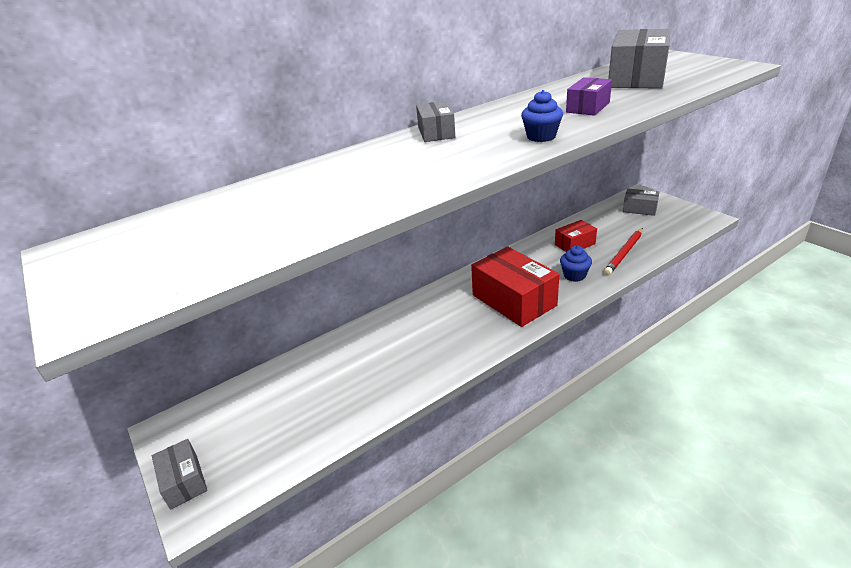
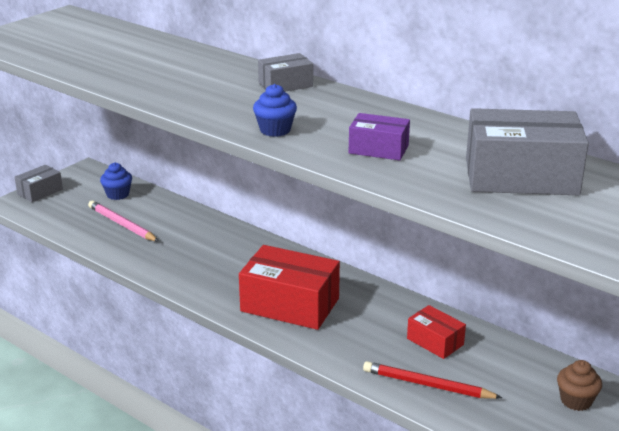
camera: 70 degrees right, 5 degrees down
red box [471,246,560,327] -> red box turned 75 degrees clockwise [239,245,340,330]
blue cupcake [560,245,592,282] -> blue cupcake moved to [100,162,132,200]
grey box [623,188,659,216] -> brown cupcake [557,360,602,411]
none -> pink pencil [88,200,159,242]

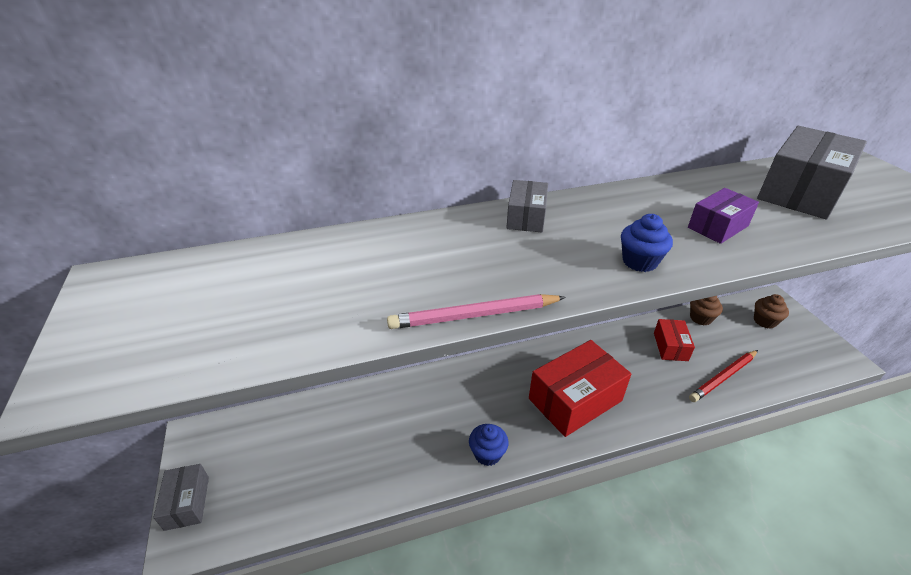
camera: 55 degrees left, 10 degrees up
pink pencil [88,200,159,242] -> pink pencil moved to [387,294,566,329]
blue cupcake [100,162,132,200] -> blue cupcake moved to [469,424,509,466]
red box [407,305,466,359] -> red box turned 75 degrees counterclockwise [654,319,695,361]
none -> brown cupcake [690,296,723,325]

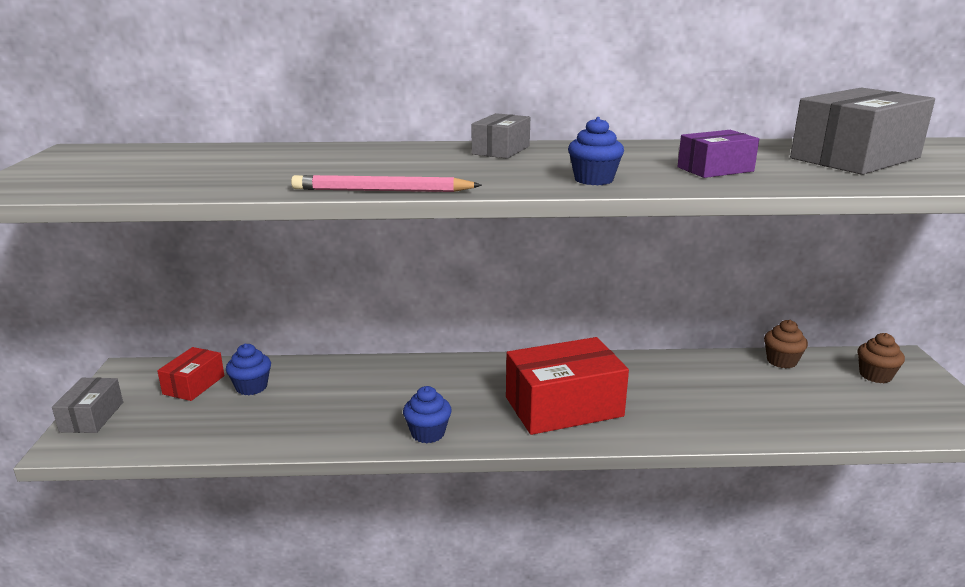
camera: 15 degrees right, 15 degrees down
red box [654,319,695,361] -> red box moved to [157,347,225,401]
red pencil [689,350,758,402] -> none
none -> blue cupcake [226,344,271,395]

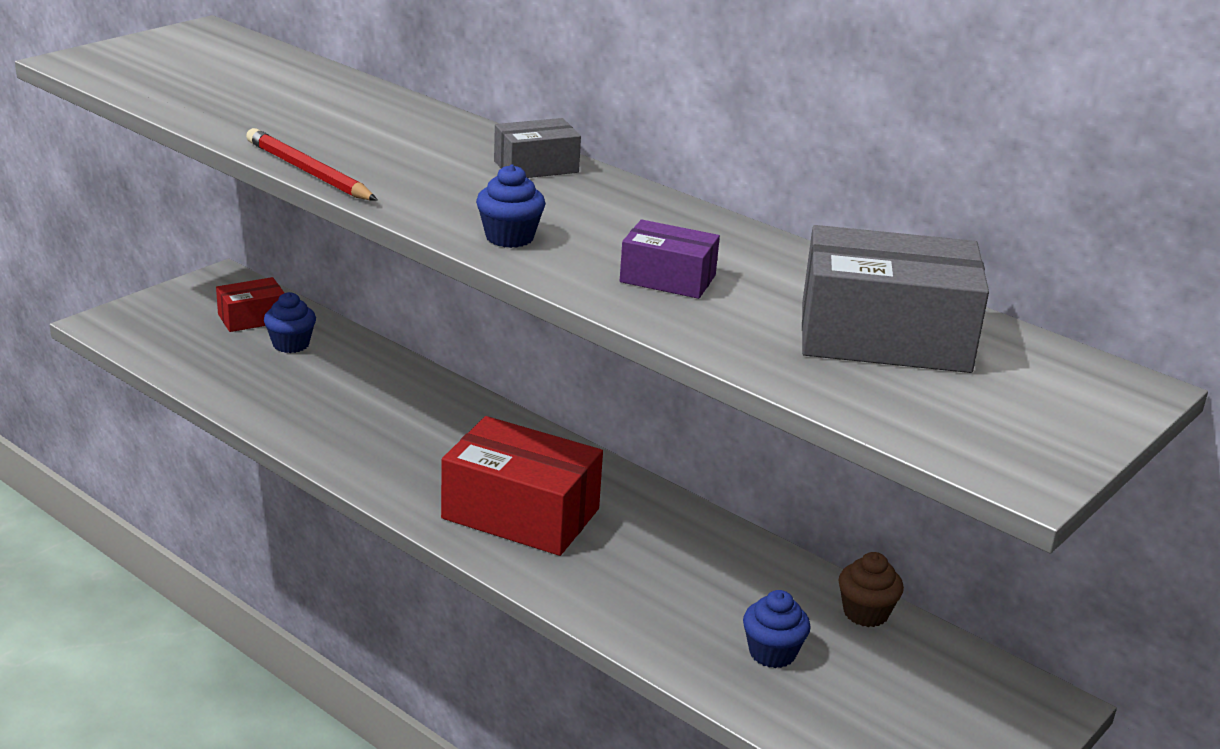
camera: 40 degrees right, 5 degrees up
grey box [52,378,123,433] -> none
pink pencil [291,175,482,192] -> red pencil [246,128,378,201]
blue cupcake [403,386,452,443] -> blue cupcake moved to [743,590,811,668]
brown cupcake [857,333,905,383] -> none

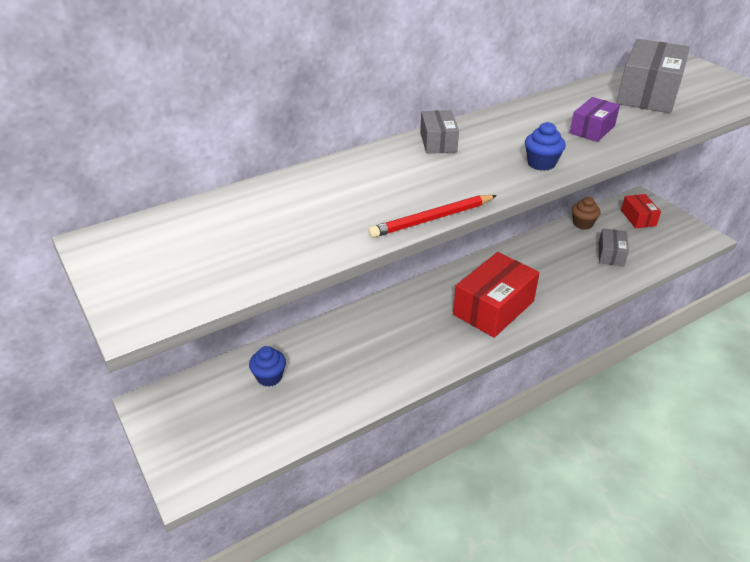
camera: 70 degrees left, 10 degrees up
red box [216,277,284,332] -> red box moved to [621,194,661,228]
blue cupcake [743,590,811,668] -> grey box [599,228,629,267]

